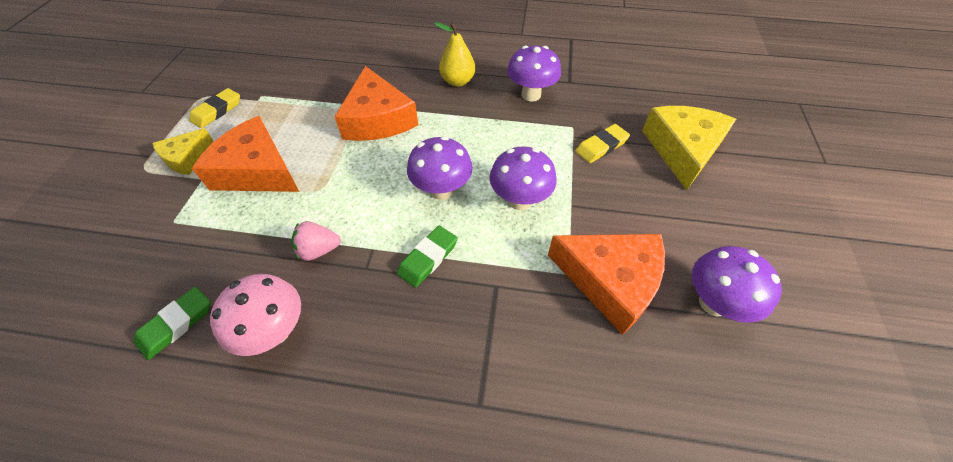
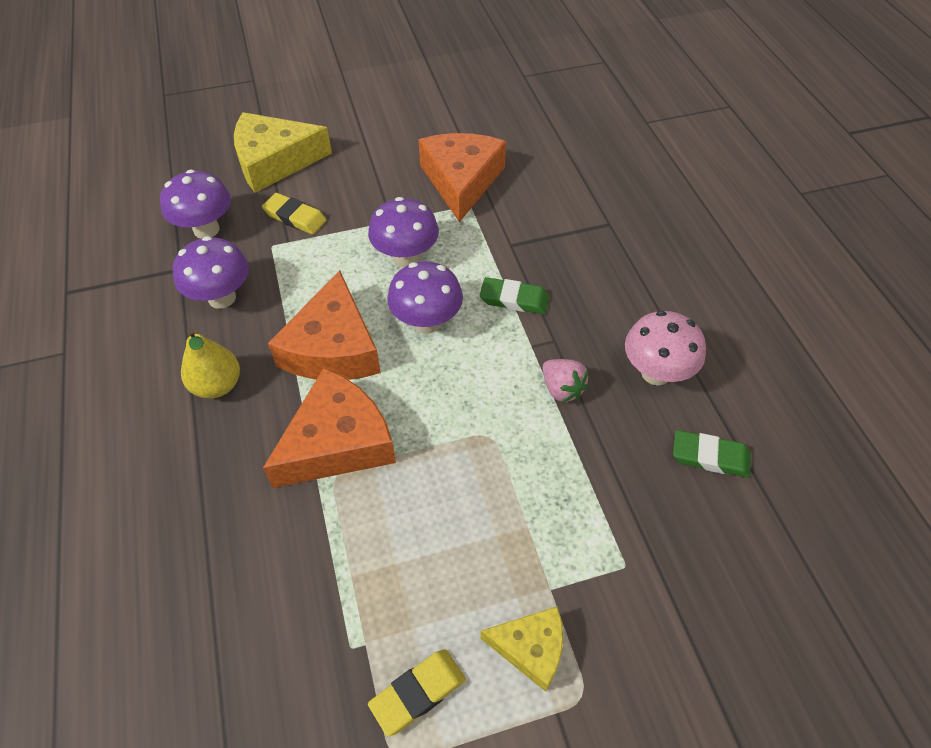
camera: 115 degrees left, 0 degrees up
yellow eraser [189,88,240,128] -> yellow eraser turned 45 degrees counterclockwise [368,649,466,737]
orange cheese [192,116,299,192] -> orange cheese moved to [268,270,381,380]
purple mushroom [692,246,782,323] -> purple mushroom moved to [160,169,231,239]

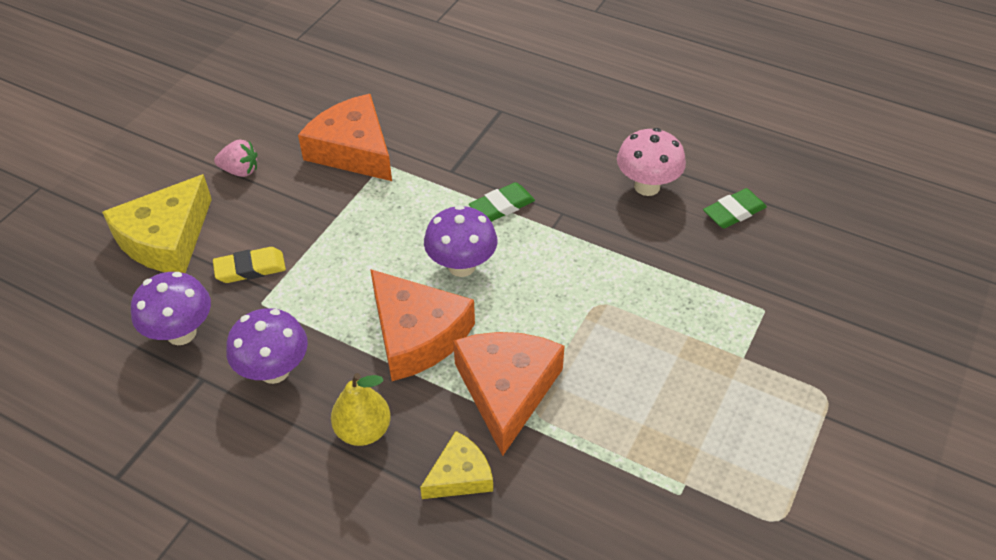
camera: 45 degrees left, 5 degrees down
purple mushroom [368,197,439,267] -> none
yellow eraser [368,649,466,737] -> none
yellow cheese [480,606,563,692] -> yellow cheese moved to [420,431,493,499]
pink strawberry [542,359,589,403] -> pink strawberry moved to [214,140,257,177]

